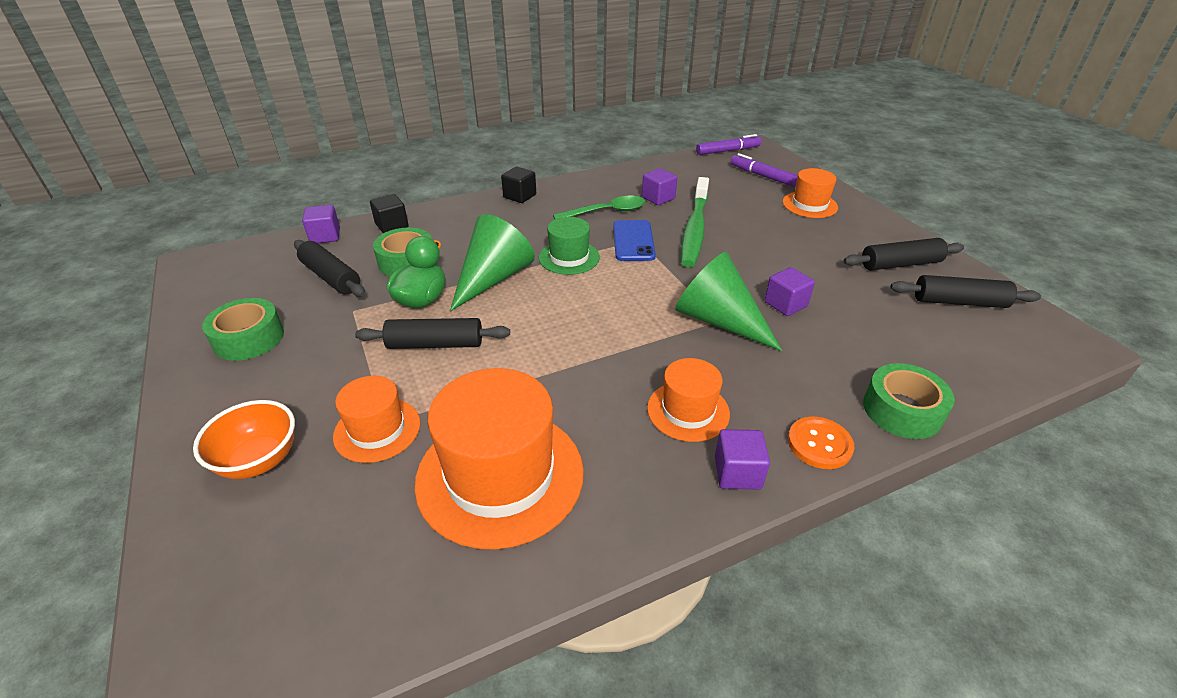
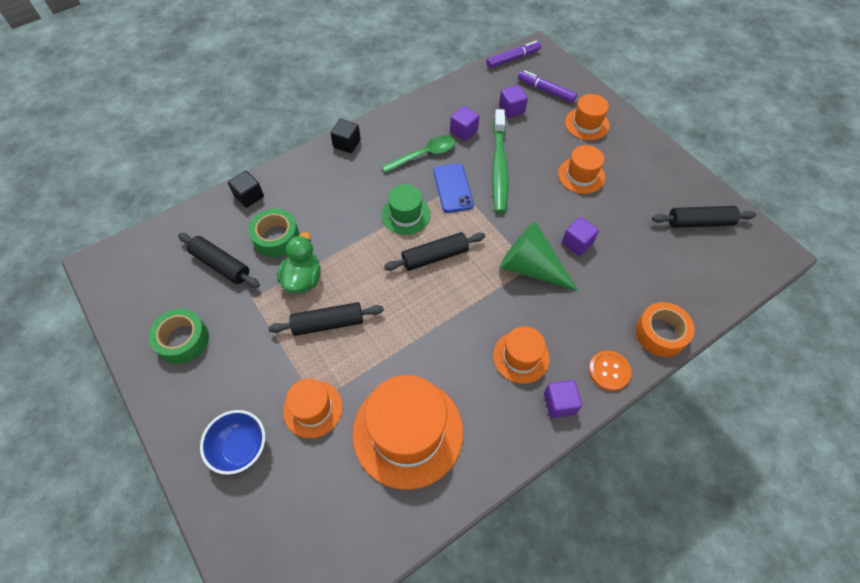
camera: 10 degrees left, 20 degrees up
orange bowl [193,400,295,479] -> blue bowl [200,410,265,475]
purple cube [302,205,340,243] -> purple cube moved to [499,85,528,118]
green cone [450,214,535,311] -> none
black rolling pin [844,238,964,271] -> black rolling pin moved to [384,232,485,271]
green tape [863,363,955,439] -> orange tape [635,302,695,357]
none -> orange hat [558,145,605,194]

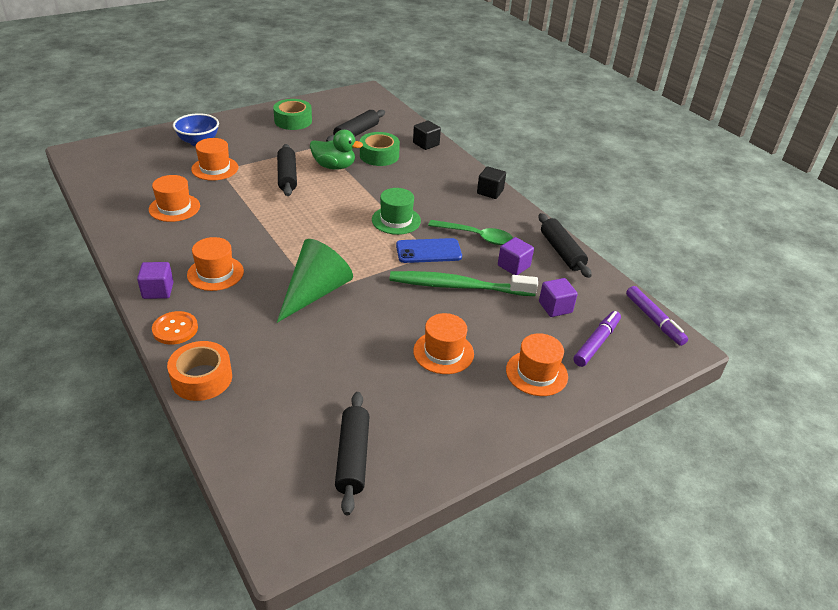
camera: 90 degrees right, 20 degrees down
orange hat [352,375,463,490] -> orange hat [149,175,200,222], size x0.54
green spoon [382,135,455,173] -> green spoon turned 45 degrees counterclockwise [428,220,513,245]
black rolling pin [384,232,485,271] -> black rolling pin moved to [539,213,592,278]
purple cube [562,217,599,256] -> none

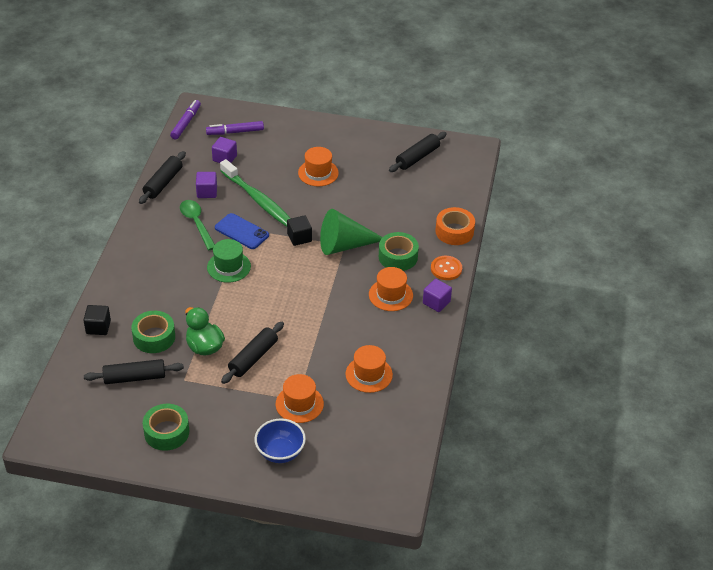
camera: 135 degrees left, 5 degrees up
black cube [477,166,506,199] -> black cube moved to [287,215,312,246]
orange hat [506,333,568,396] -> none
none -> green tape [379,232,419,271]

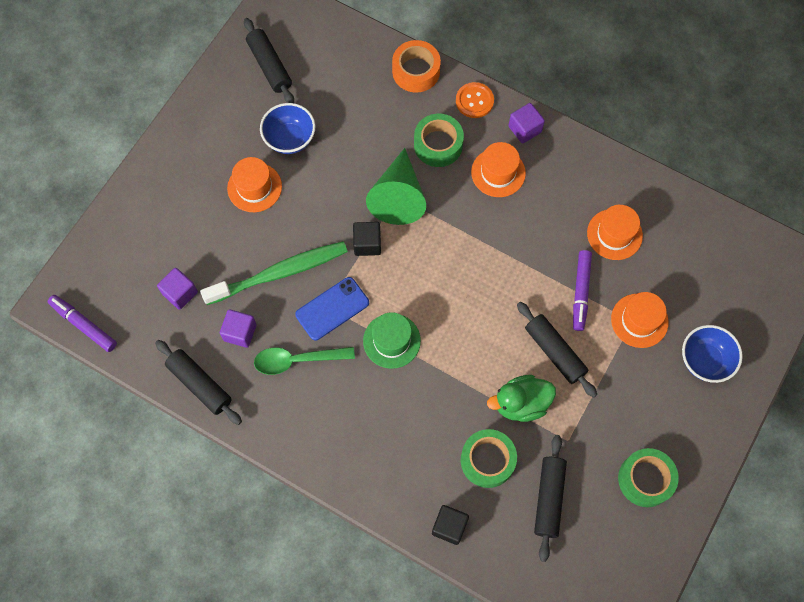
camera: 70 degrees left, 25 degrees up
purple marker [206,121,264,135] -> purple marker moved to [573,250,592,331]
none -> blue bowl [260,103,315,154]

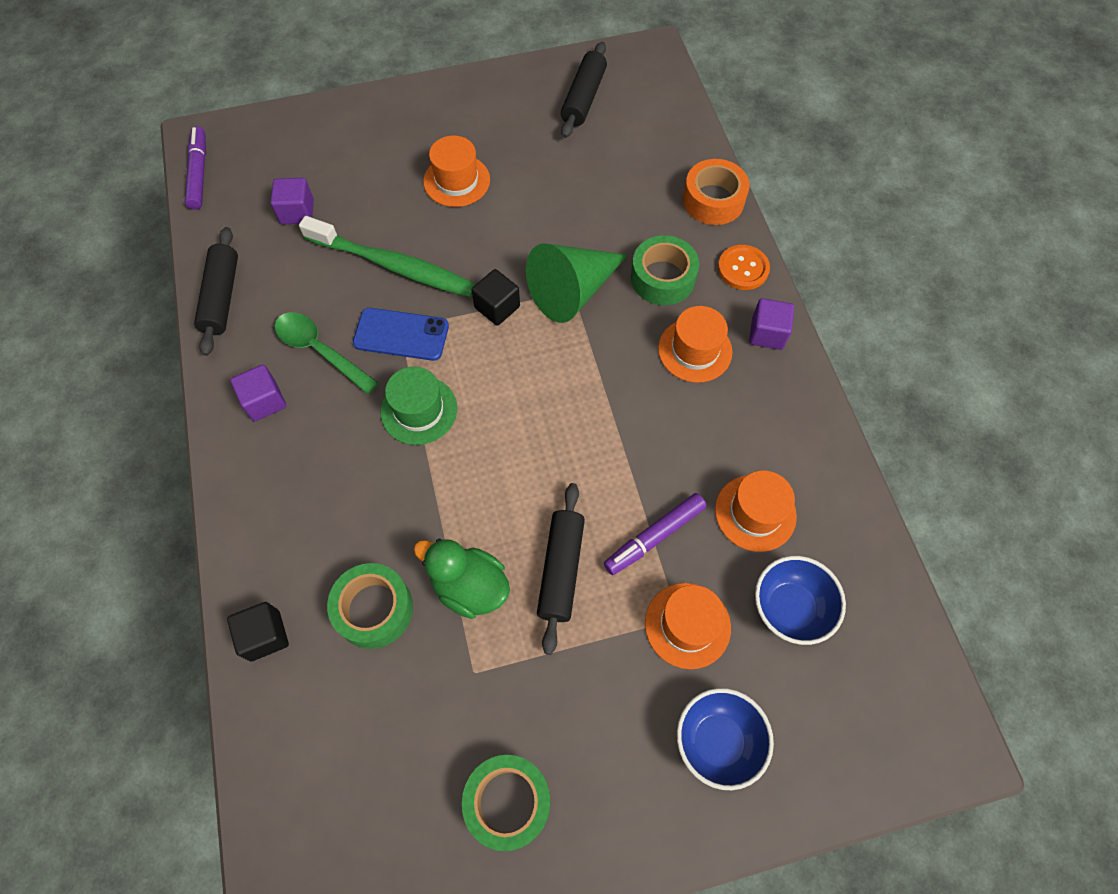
camera: 45 degrees right, 5 degrees down
purple cube [220,309,257,348] -> purple cube moved to [230,365,286,422]
blue bowl [260,103,315,154] -> blue bowl moved to [755,556,846,645]
black rolling pin [534,435,567,562] -> none

